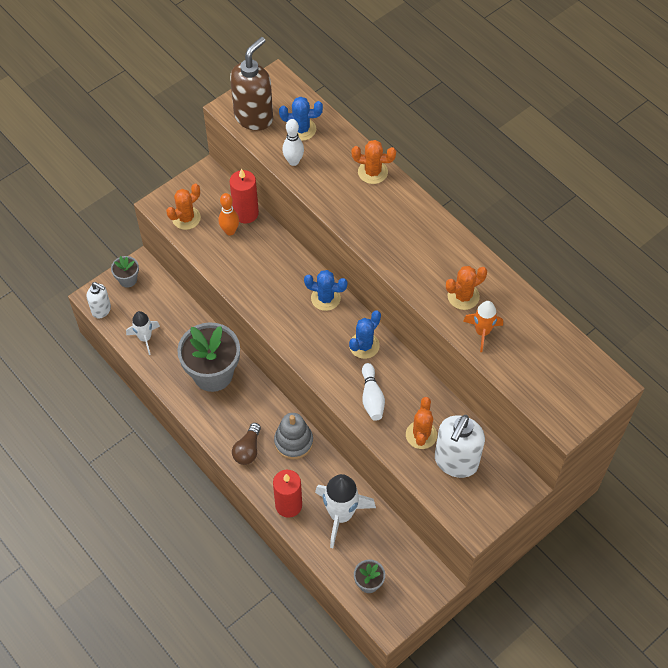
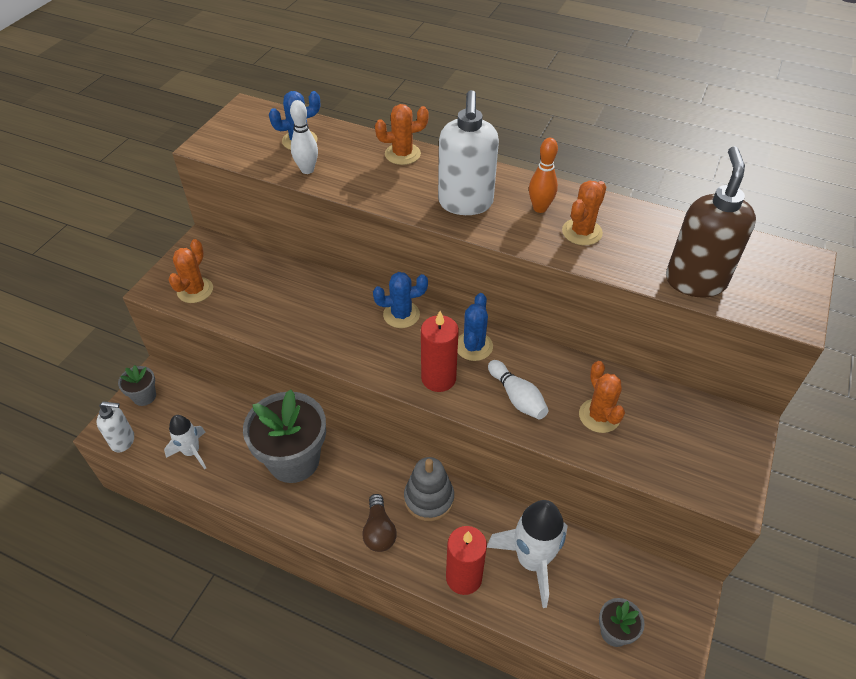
camera: 25 degrees left, 10 degrees down
orange bowling pin [218,193,239,235] -> orange bowling pin moved to [529,138,558,213]
brown soap dispenser [230,37,273,131] -> brown soap dispenser moved to [666,146,756,298]
red candle [230,169,259,223] -> red candle moved to [421,311,459,392]
white soap dispenser [435,415,485,478] -> white soap dispenser moved to [438,90,499,215]
orange rocket [463,301,503,352] -> none

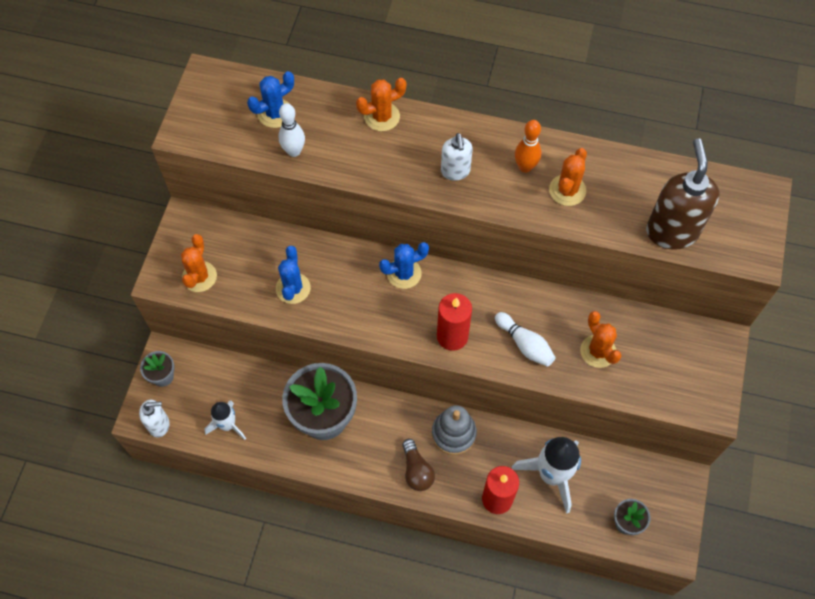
camera: 10 degrees left, 15 degrees up
white soap dispenser [438,90,499,215] -> white soap dispenser [441,133,473,181], size x0.57
blue cactus [457,293,493,361] -> blue cactus moved to [276,246,311,304]

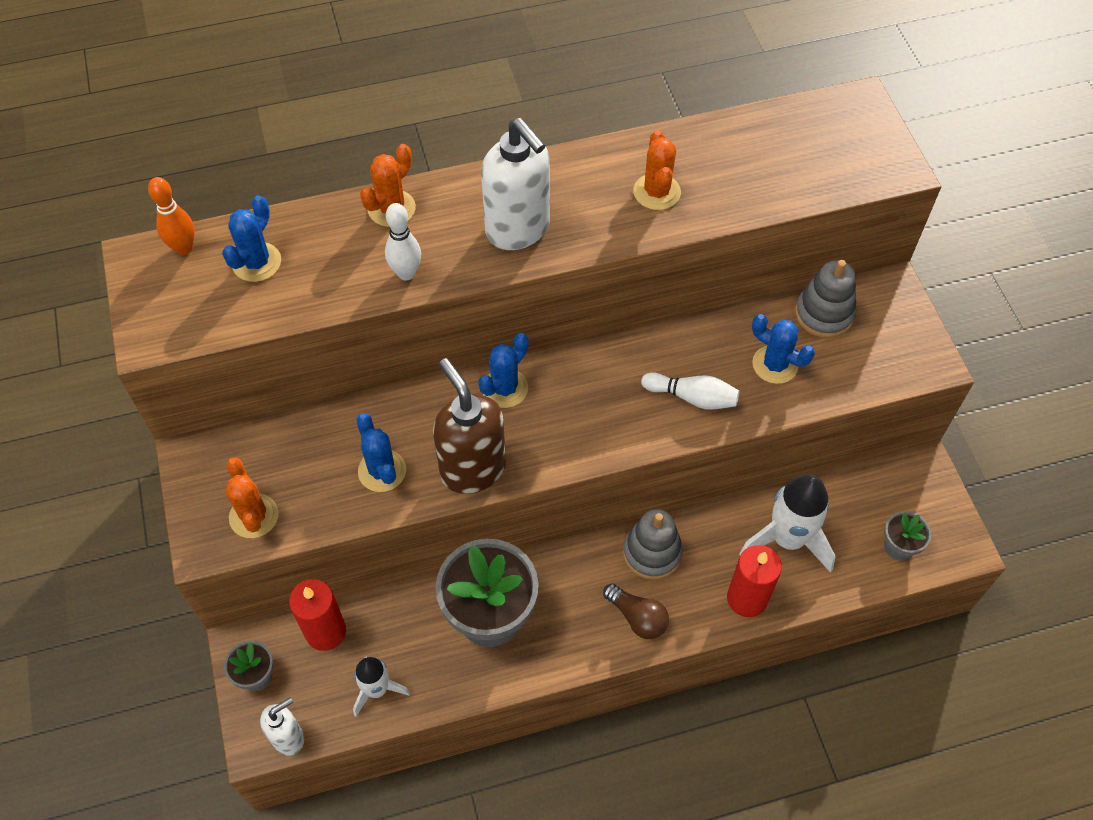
camera: 30 degrees left, 5 degrees down
white bowling pin [278,103,305,157] -> white bowling pin moved to [385,203,421,281]
red candle [437,293,472,351] -> red candle moved to [289,579,346,651]
white soap dispenser [441,133,473,181] -> white soap dispenser [481,118,550,250], size x1.76
orange bowling pin [515,120,541,173] -> orange bowling pin moved to [148,177,195,255]
orange cactus [580,311,621,368] -> blue cactus [752,314,815,384]
brown soap dispenser [646,138,720,250] -> brown soap dispenser moved to [433,358,506,494]
none -> grey stacking toy [795,260,857,338]

